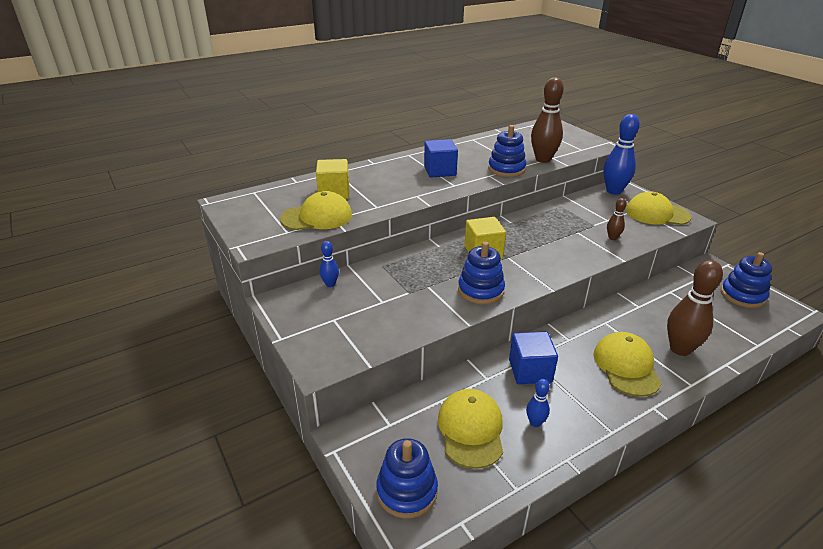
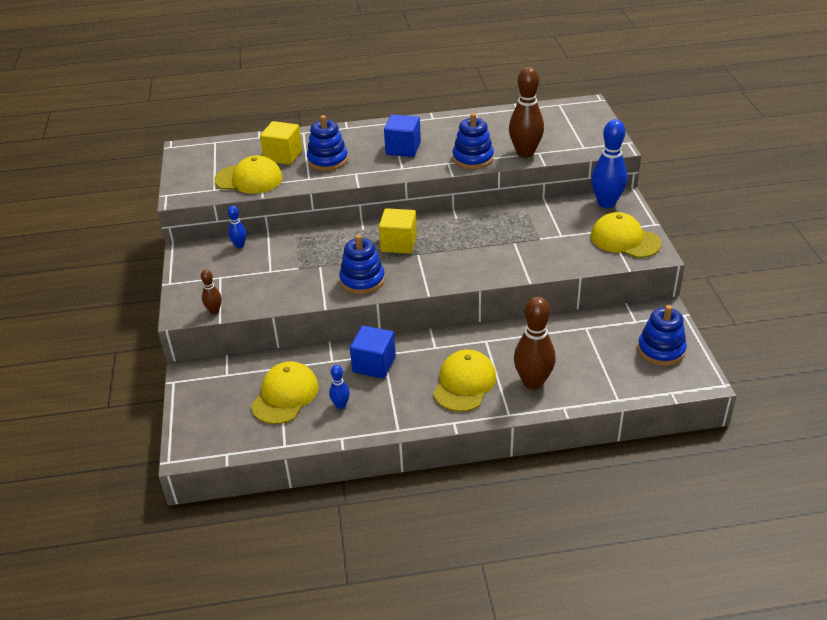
camera: 25 degrees right, 5 degrees up
blue stacking toy [376,438,438,519] -> blue stacking toy moved to [307,115,348,171]
brown bowling pin [607,198,627,240] -> brown bowling pin moved to [201,270,222,314]

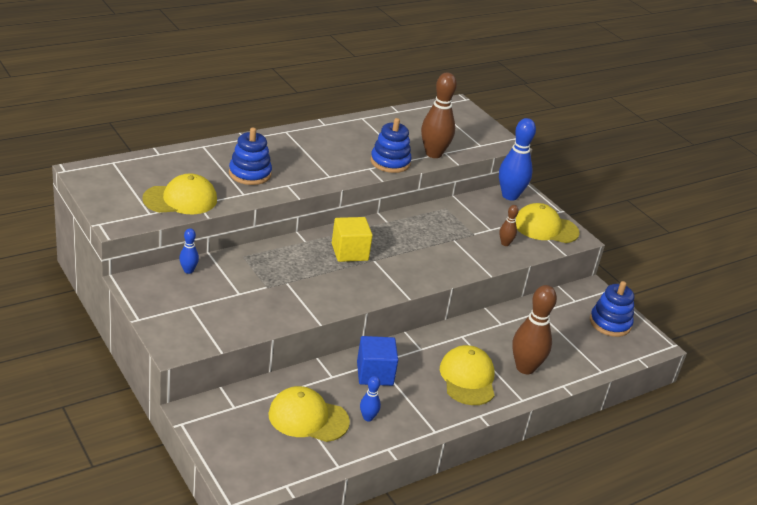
camera: 30 degrees left, 5 degrees down
brown bowling pin [201,270,222,314] -> brown bowling pin moved to [500,205,519,246]
yellow cap [251,361,319,424] -> yellow cap turned 75 degrees counterclockwise [269,386,350,442]
yellow cube [260,121,302,165] -> none
blue stacking toy [339,235,385,294] -> none
blue cube [384,114,421,157] -> none

